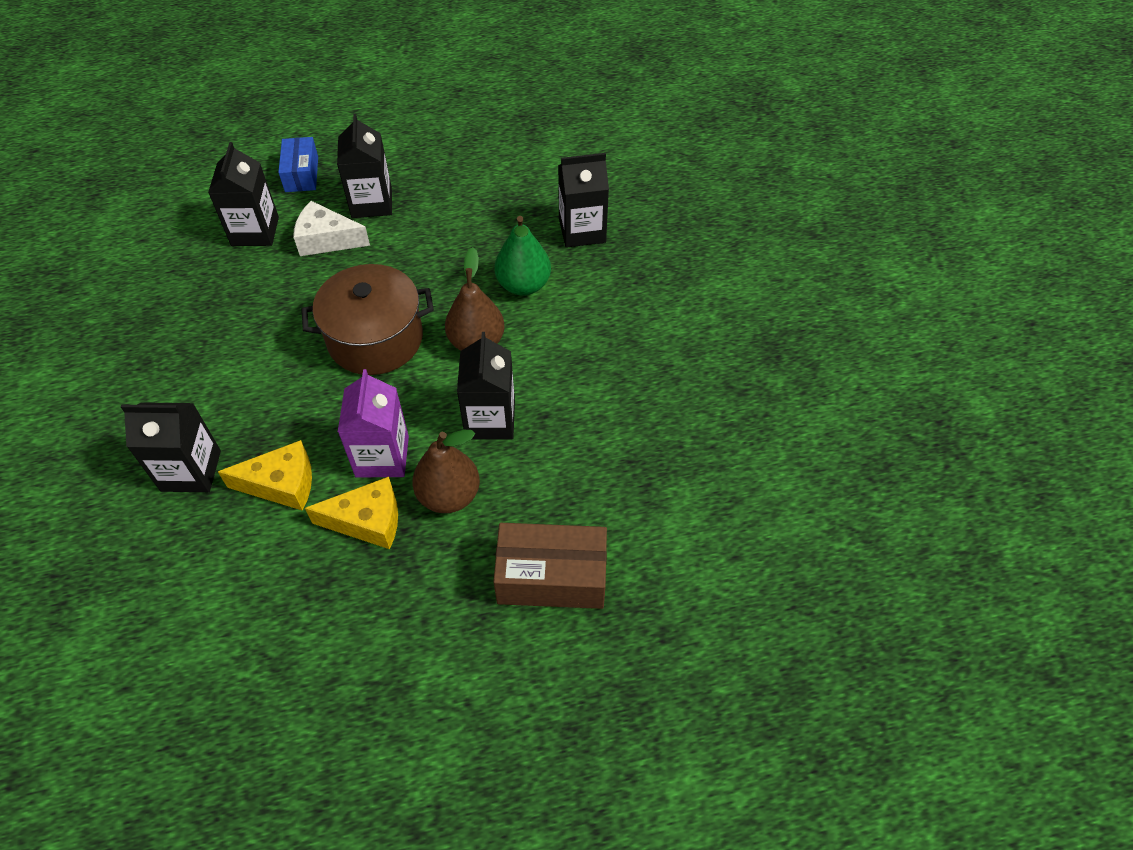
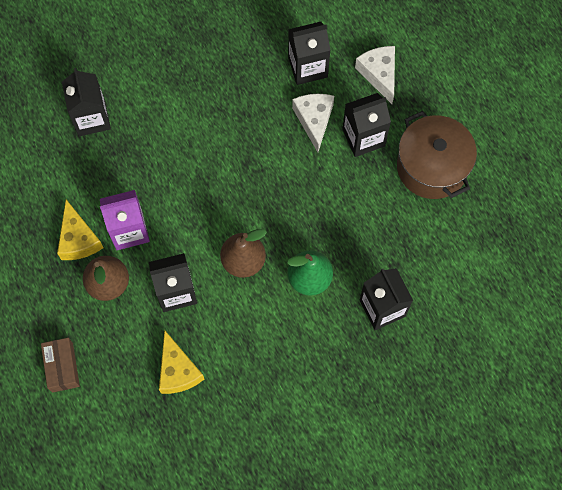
camera: 75 degrees right, 15 degrees up
yellow cheese [218,440,312,511] -> yellow cheese moved to [159,331,204,394]
blue box [278,137,318,192] -> white cheese [355,46,395,104]
brown pot [301,264,434,375] -> brown pot moved to [397,111,477,199]
brown box [493,523,607,609] -> brown box [41,338,80,393], size x0.65

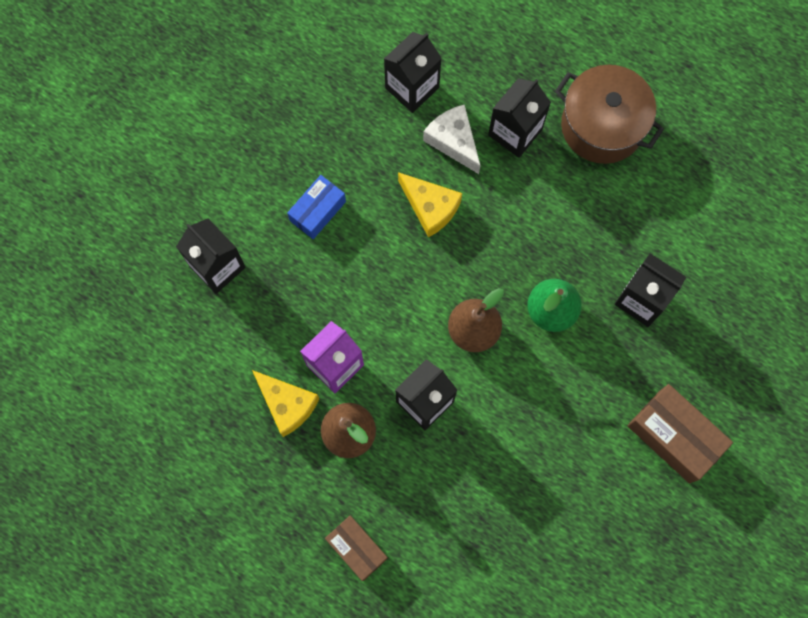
camera: 30 degrees left, 5 degrees up
yellow cheese [159,331,204,394] -> yellow cheese moved to [398,172,462,237]
white cheese [355,46,395,104] -> none
none -> blue box [287,175,346,239]
none -> brown box [627,384,733,483]

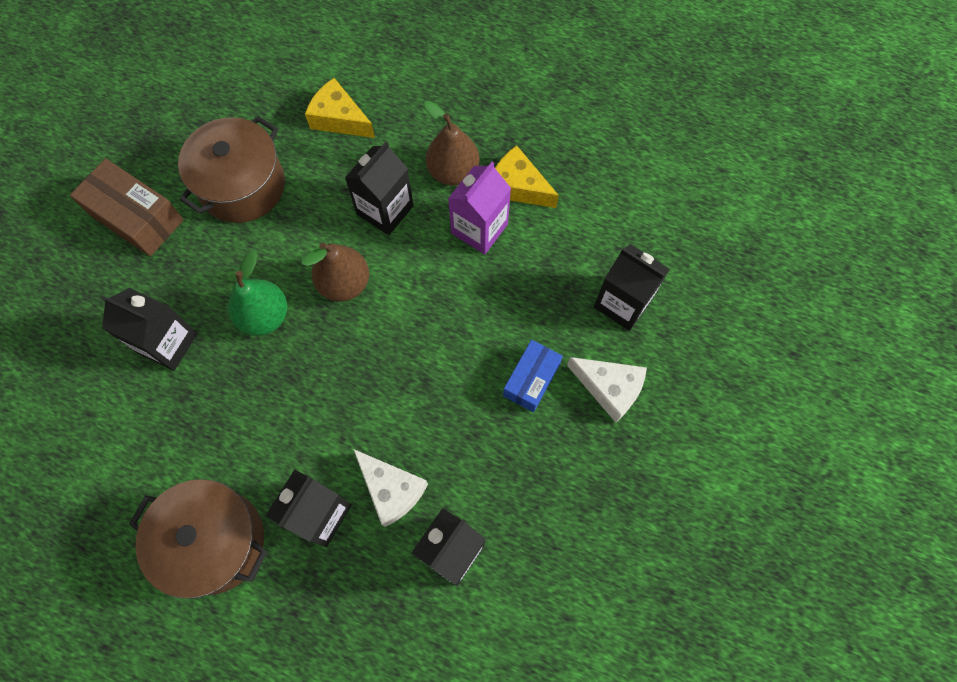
camera: 170 degrees right, 5 degrees down
brown box [325,515,388,581] -> none
yellow cheese [398,172,462,237] -> yellow cheese moved to [305,78,375,138]
none -> brown pot [178,116,285,223]
none -> white cheese [567,357,647,423]

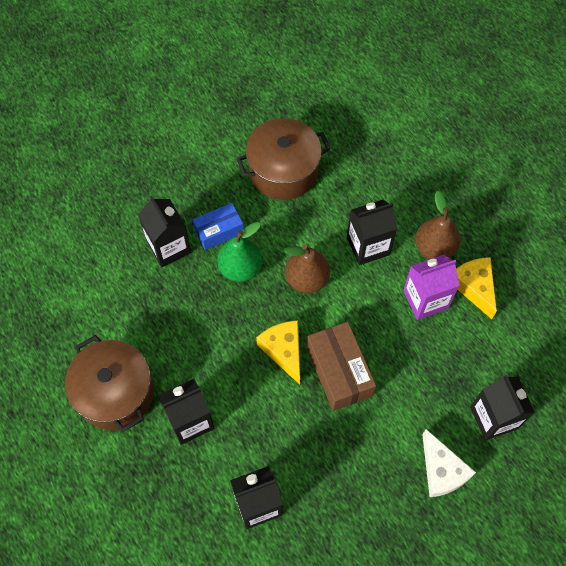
camera: 35 degrees right, 5 degrees down
brown box [70,158,183,257] -> brown box moved to [307,322,376,411]
yellow cheese [305,78,375,138] -> yellow cheese moved to [256,320,300,385]
white cheese [353,449,428,527] -> none
blue box [503,340,563,412] -> blue box moved to [193,203,244,250]

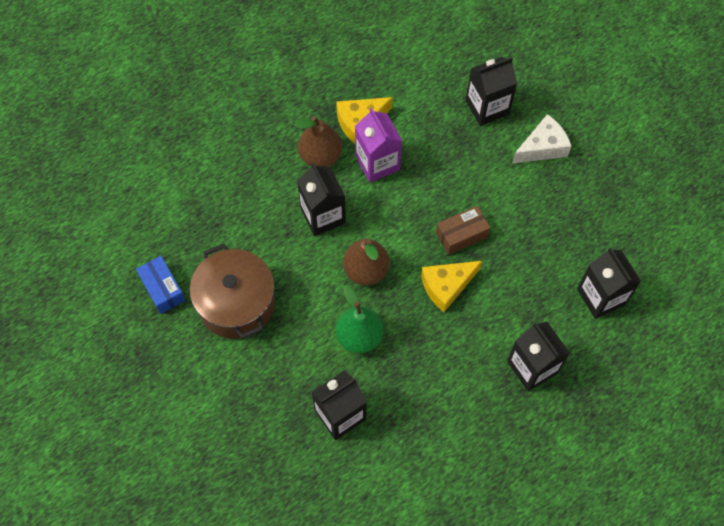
camera: 95 degrees left, 0 degrees up
brown pot [65,335,154,432] -> none
blue box [193,203,244,250] -> blue box moved to [136,256,186,314]
brown box [307,322,376,411] -> brown box [436,206,490,255], size x0.65

